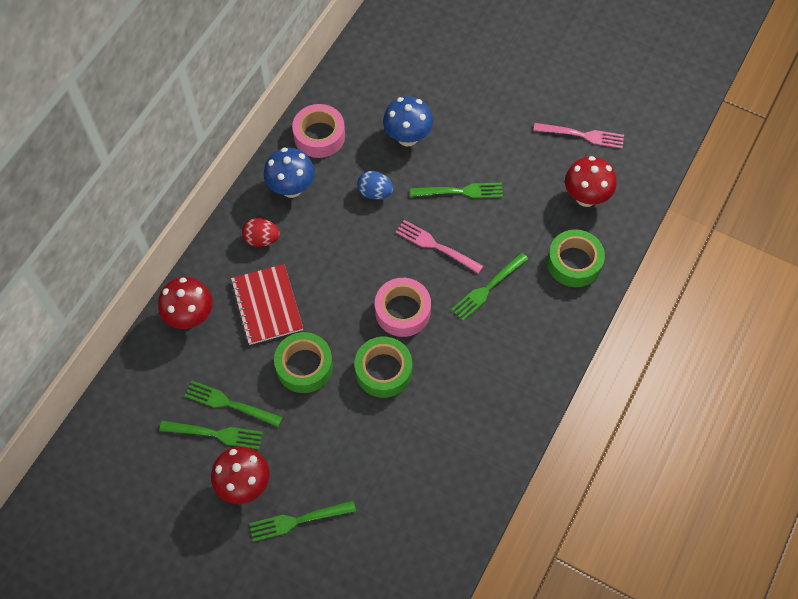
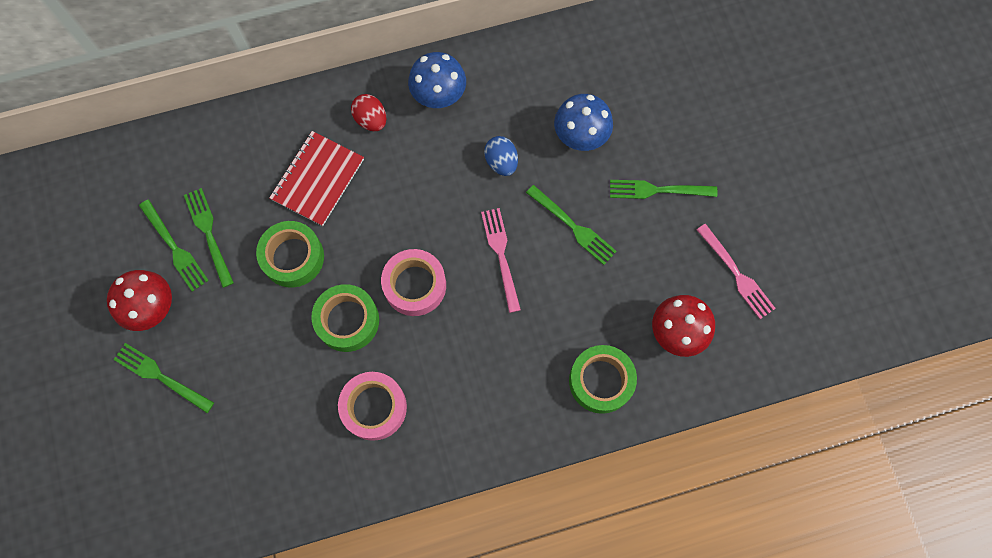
camera: 45 degrees right, 10 degrees up
red mushroom [158,277,213,329] -> none
pink tape [292,104,345,158] -> pink tape moved to [338,372,407,441]
green fork [451,252,528,321] -> green fork moved to [610,180,717,199]

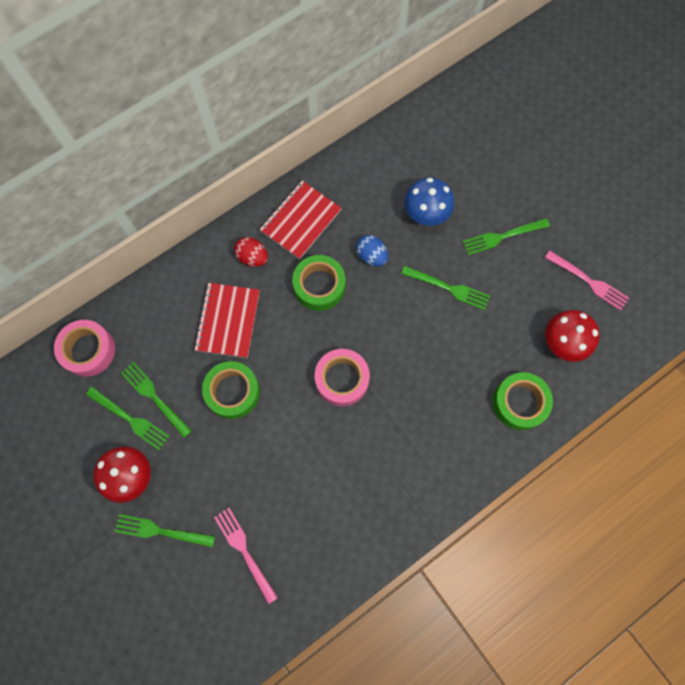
camera: 20 degrees left, 0 degrees up
green tape [311,284,379,352] -> green tape moved to [292,255,345,311]
pink tape [338,372,407,441] -> pink tape moved to [54,320,115,377]
blue mushroom [408,52,466,108] -> red notebook [259,181,342,259]
pink fork [481,208,521,313] -> pink fork moved to [214,508,278,604]

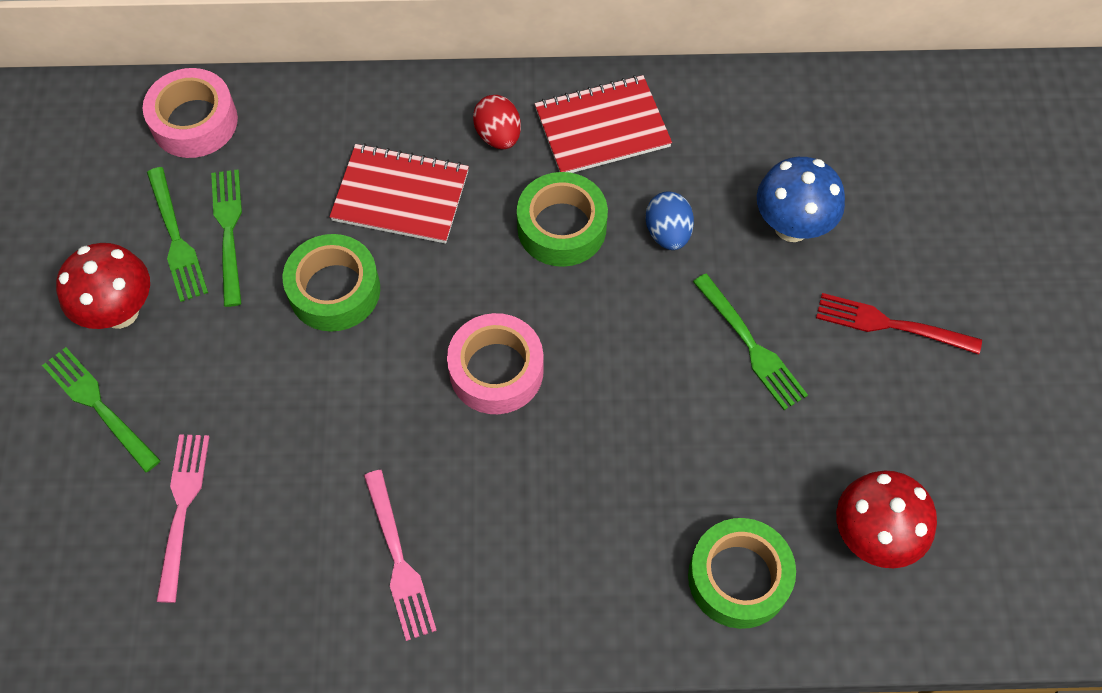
camera: 35 degrees right, 10 degrees down
red notebook [194,283,260,358] -> red notebook turned 60 degrees clockwise [329,143,469,244]
green fork [462,218,550,255] -> red fork [816,293,982,354]
pink fork [545,251,629,311] -> pink fork moved to [364,470,437,641]

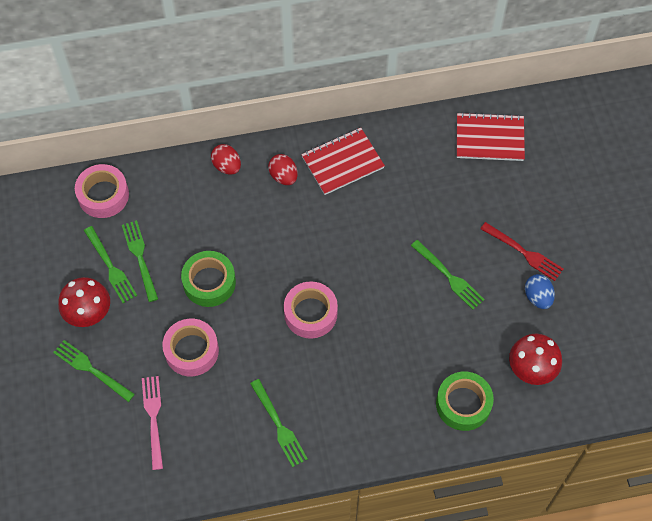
camera: 10 degrees left, 0 degrees up
red notebook [329,143,469,244] -> red notebook moved to [457,112,525,161]
pink fork [364,470,437,641] -> green fork [250,379,308,467]
green tape [517,172,608,267] -> none
blue egg [645,191,694,250] -> blue egg moved to [525,274,555,309]
blue mushroom [757,157,845,242] -> none
red fork [816,293,982,354] -> red fork turned 150 degrees counterclockwise [480,222,563,281]
none -> pink tape [162,319,219,376]
none -> red egg [211,144,241,175]

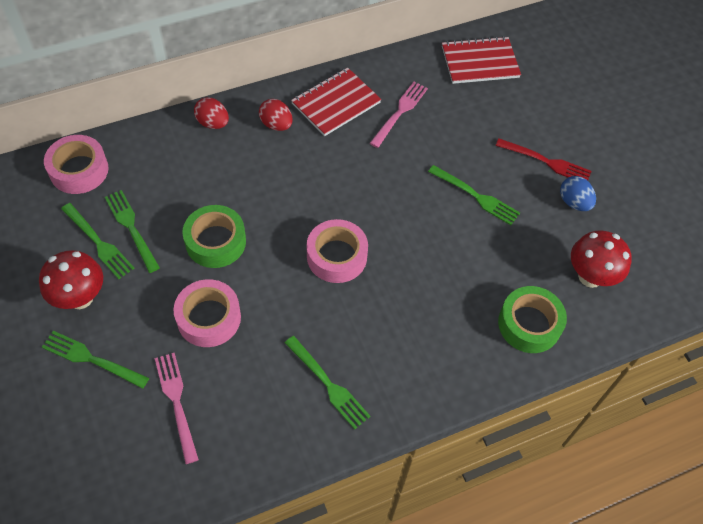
camera: 15 degrees left, 5 degrees down
none -> pink fork [370,82,428,148]

